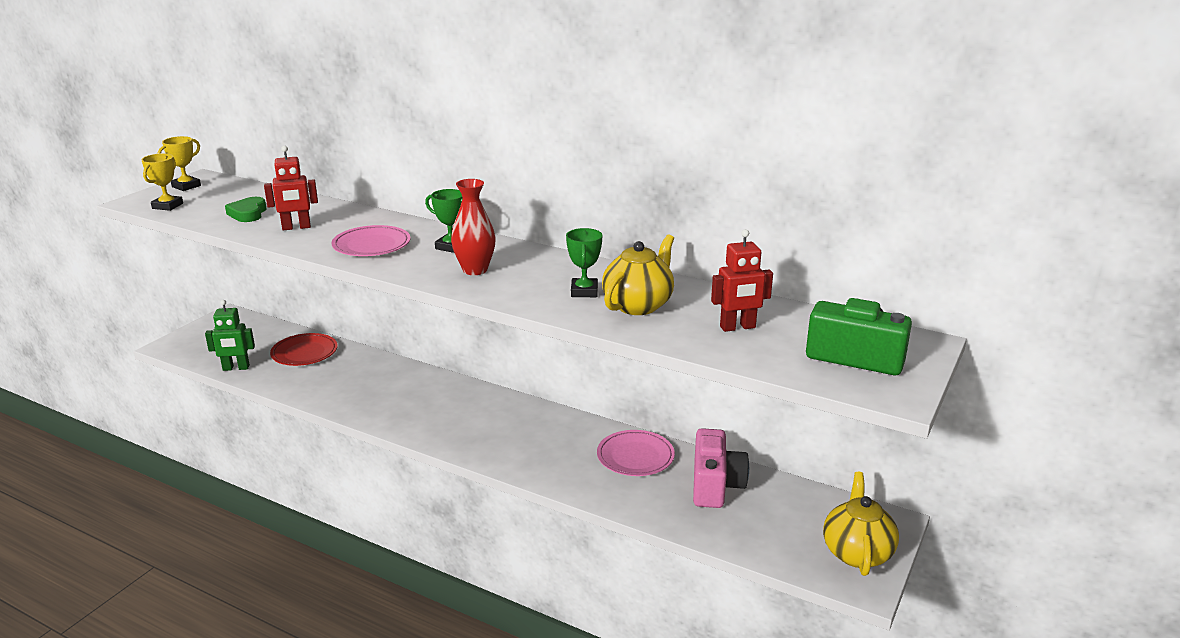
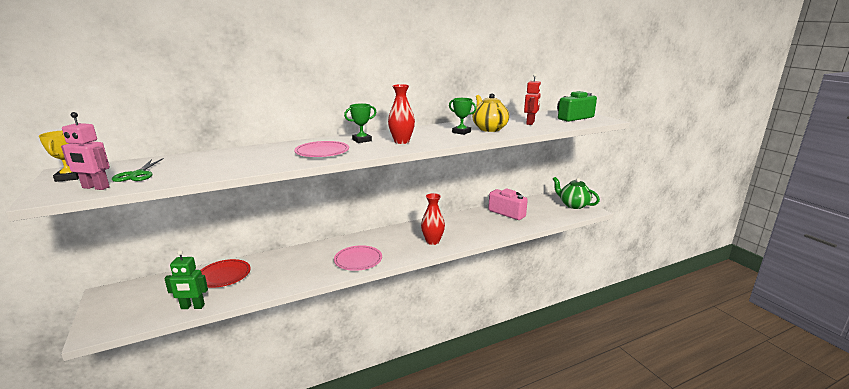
camera: 55 degrees left, 5 degrees down
yellow trophy [142,153,183,211] -> pink robot [61,112,110,190]
green robot [205,300,255,371] -> green robot turned 60 degrees clockwise [164,250,208,309]
green heart [225,197,267,222] -> none
red robot [264,146,318,230] -> none
pink plate [597,430,675,476] -> pink plate moved to [334,245,382,271]
yellow teapot [823,472,899,576] -> green teapot [553,177,600,209]
none -> green scissors [112,158,164,182]
none -> red vase [421,193,445,245]

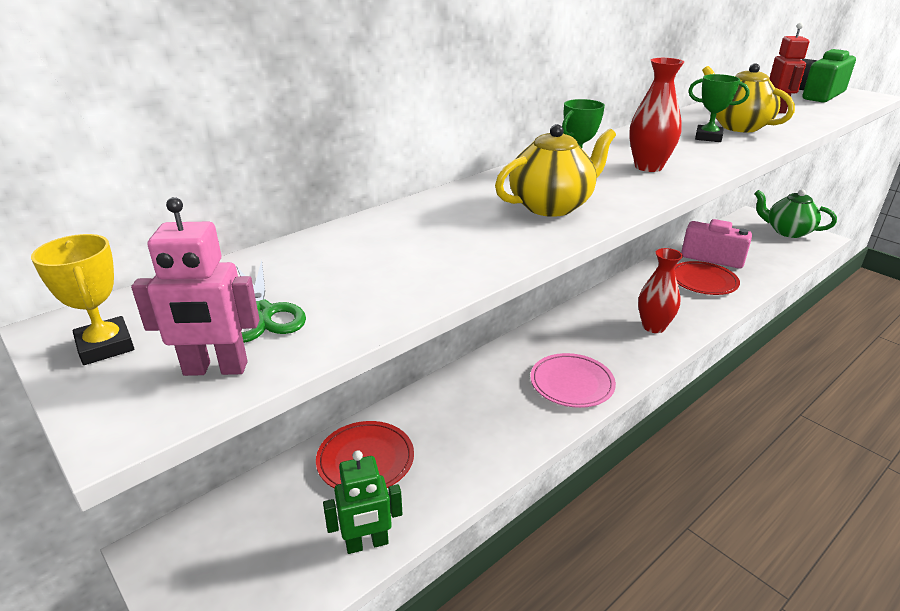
camera: 15 degrees left, 10 degrees up
pink plate [294,141,349,157] -> yellow teapot [495,124,616,217]
none -> red plate [674,261,740,295]

